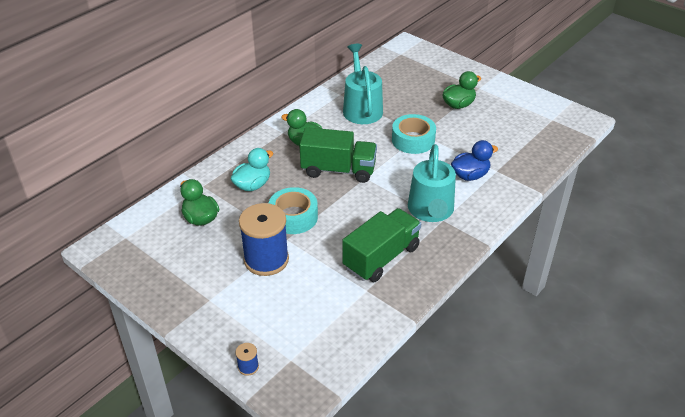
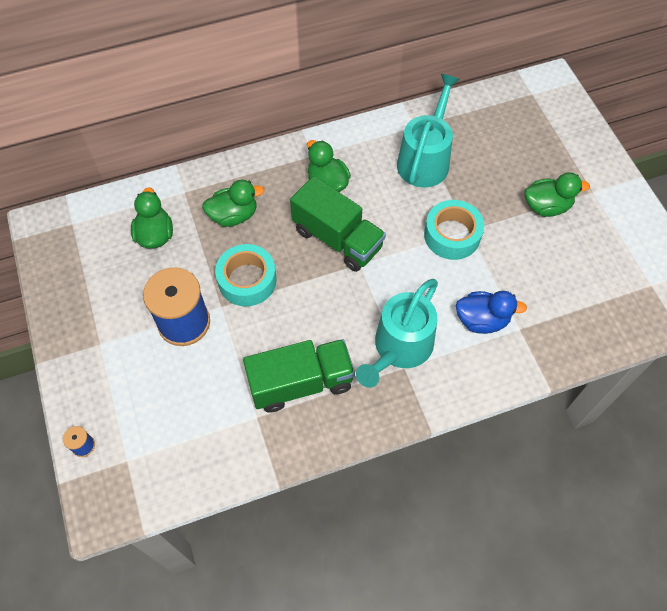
camera: 30 degrees right, 20 degrees up
turquoise duck [231,148,273,191] -> green duck [202,180,264,227]

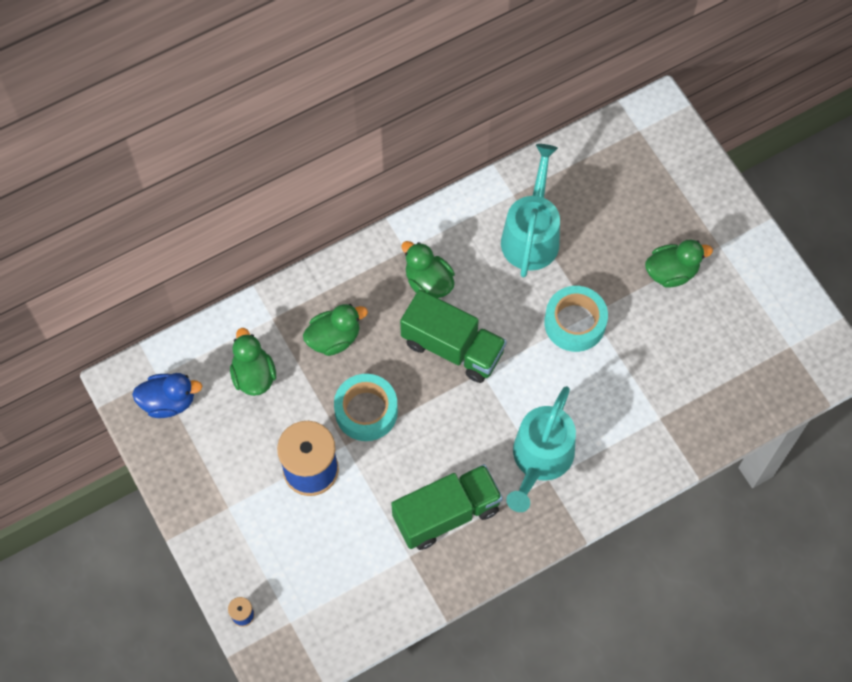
camera: 10 degrees left, 5 degrees up
blue duck [456,291,527,334] -> blue duck moved to [132,373,202,418]

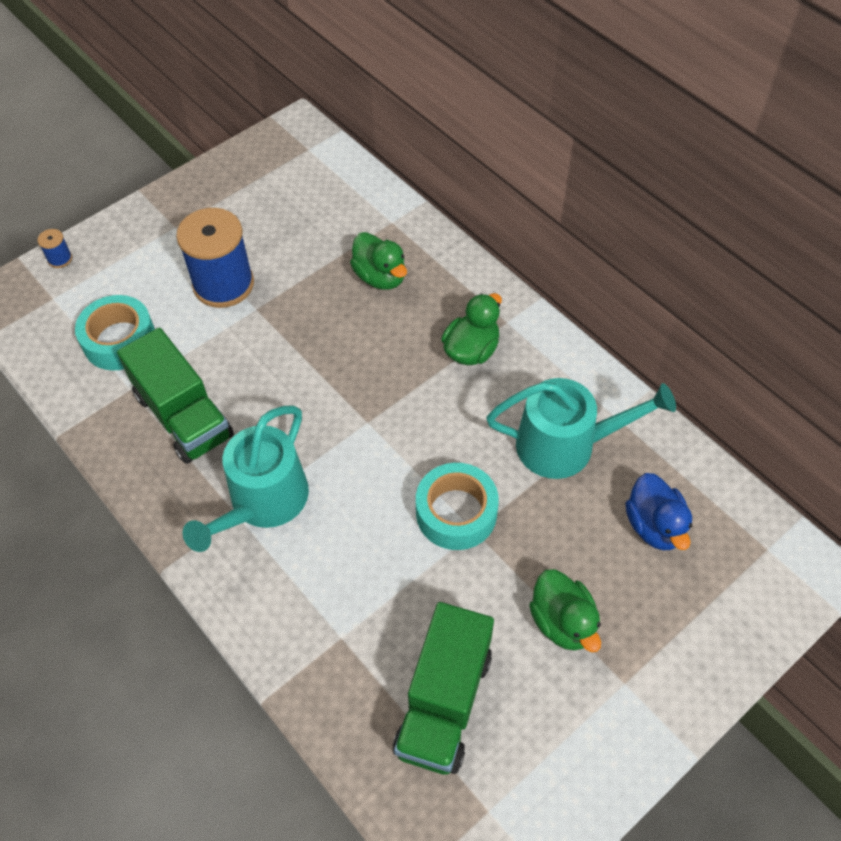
camera: 80 degrees right, 10 degrees down
blue duck [132,373,202,418] -> blue duck moved to [625,473,692,550]
green duck [230,328,276,396] -> none
turquoise tape [334,374,398,441] -> turquoise tape moved to [75,295,155,371]
green truck [400,290,507,383] -> green truck moved to [393,602,494,775]
turquoise watering can [506,386,576,512] -> turquoise watering can turned 75 degrees counterclockwise [182,405,309,552]

